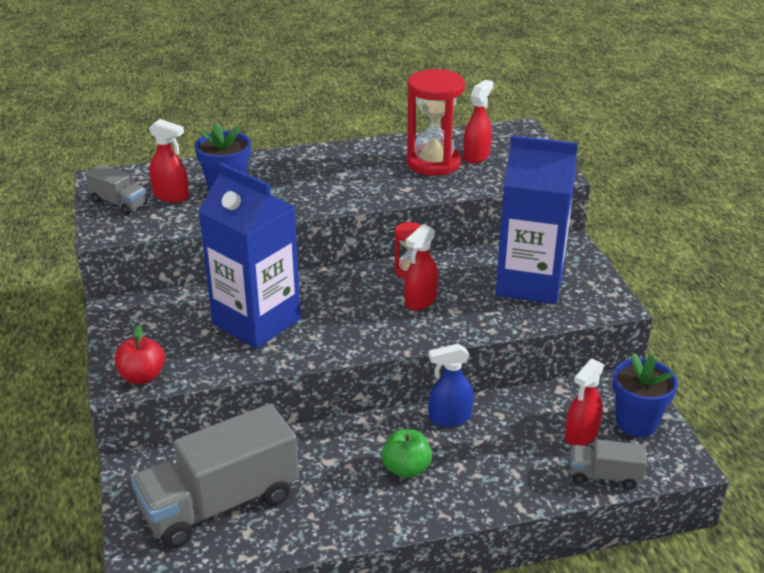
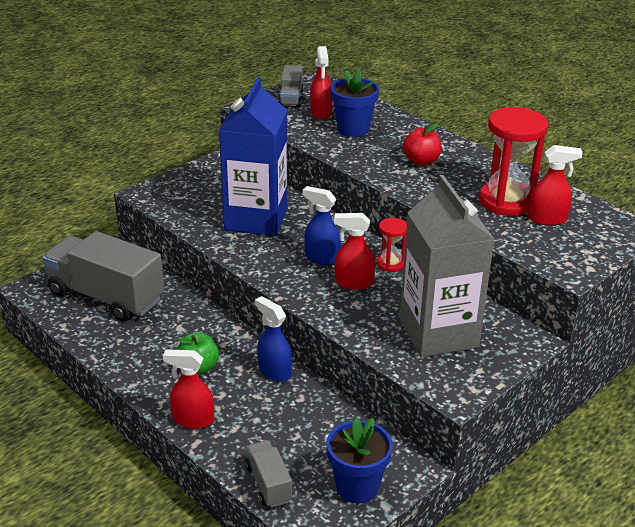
camera: 60 degrees right, 0 degrees up
red apple [115,325,165,384] -> red apple moved to [403,123,441,166]
blue carton [496,135,578,304] -> grey carton [400,175,494,358]
red spray bottle [565,359,604,446] -> red spray bottle moved to [163,349,214,429]
none -> blue spray bottle [302,186,341,265]

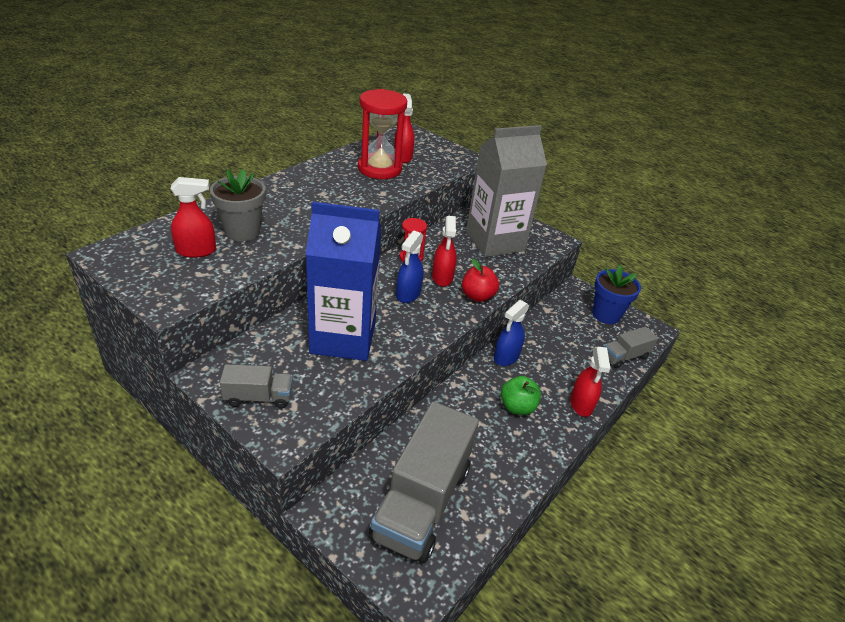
camera: 100 degrees left, 5 degrees up
grey truck [278,65,304,108] -> grey truck moved to [220,364,293,409]
blue flower pot [331,68,379,137] -> grey flower pot [210,169,266,241]
red apple [403,123,441,166] -> red apple moved to [462,259,499,302]

